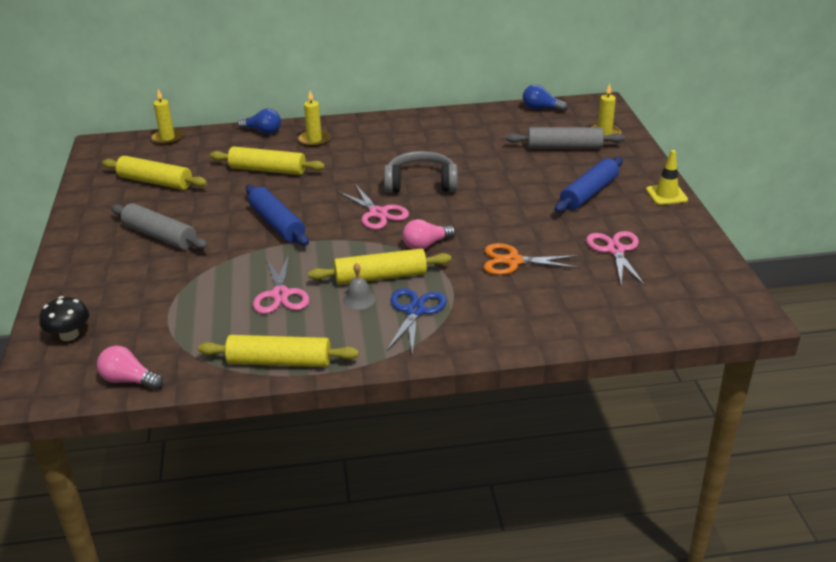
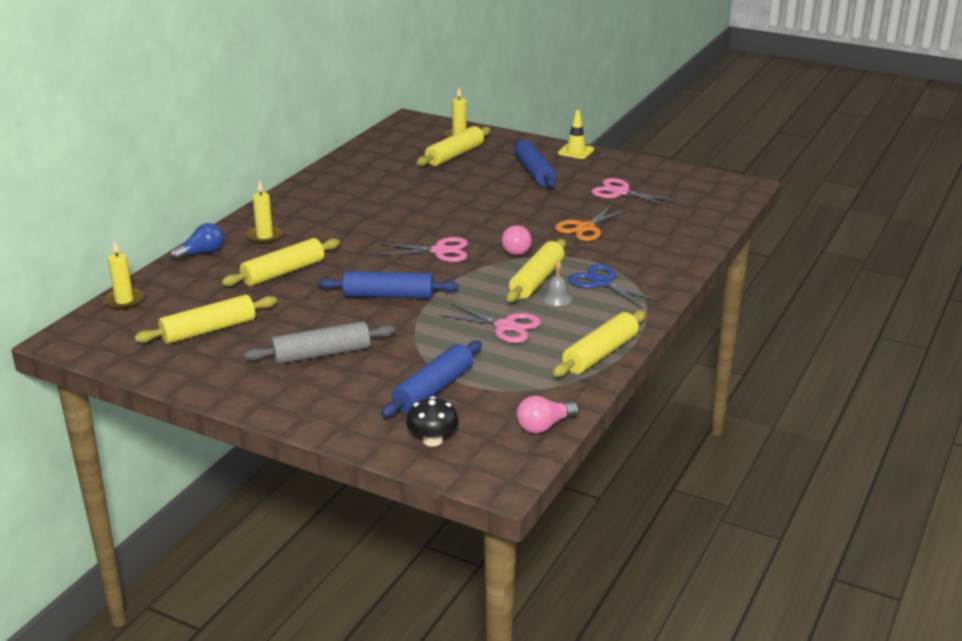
camera: 55 degrees left, 5 degrees down
grey headphones [384,151,458,193] -> none
grey rolling pin [506,127,625,149] -> yellow rolling pin [416,126,491,166]
blue light bulb [523,84,568,112] -> none
none -> blue rolling pin [381,341,482,418]

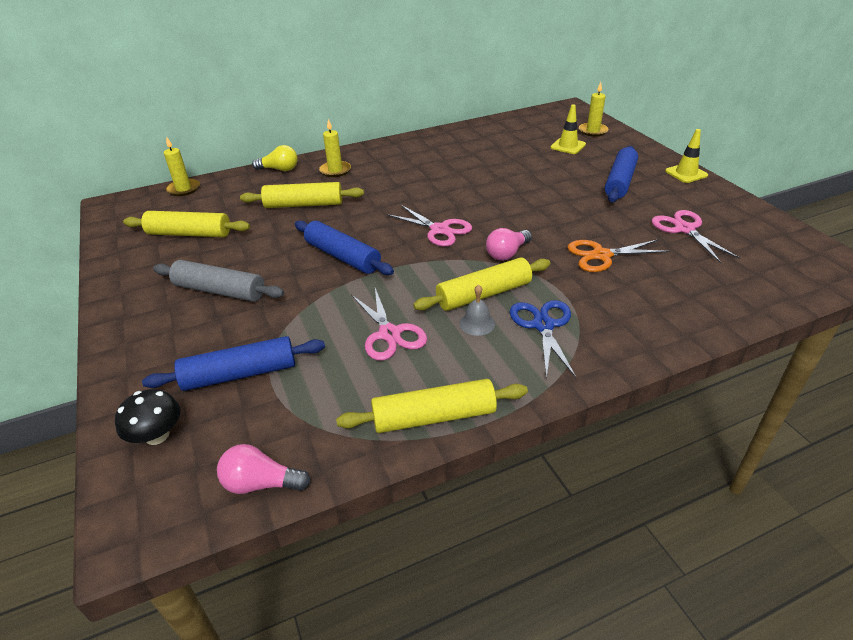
camera: 40 degrees right, 10 degrees up
blue light bulb [170,223,224,261] -> yellow light bulb [252,145,298,171]
yellow rolling pin [416,126,491,166] -> yellow traffic cone [550,104,586,154]

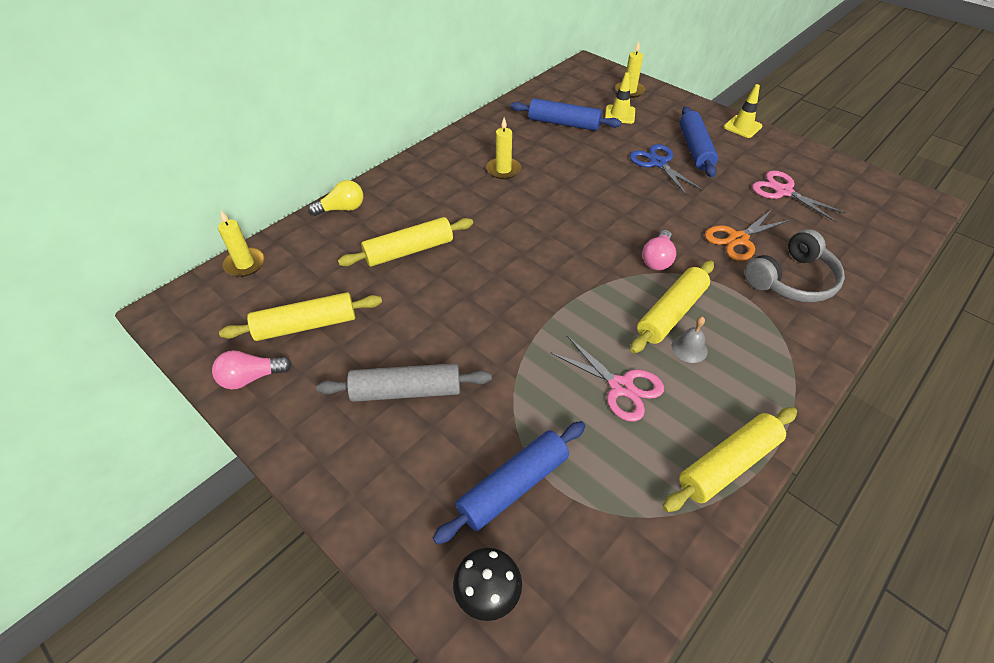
camera: 25 degrees left, 10 degrees up
pink light bulb [217,444,311,494] -> pink light bulb moved to [212,350,292,389]
blue rolling pin [295,220,394,275] -> blue rolling pin moved to [510,98,621,131]
yellow candle [319,119,351,177] -> yellow candle moved to [486,118,521,179]
pink scissors [387,205,472,246] -> none
blue scissors [510,300,577,379] -> blue scissors moved to [630,144,703,195]
none -> grey headphones [744,229,845,302]

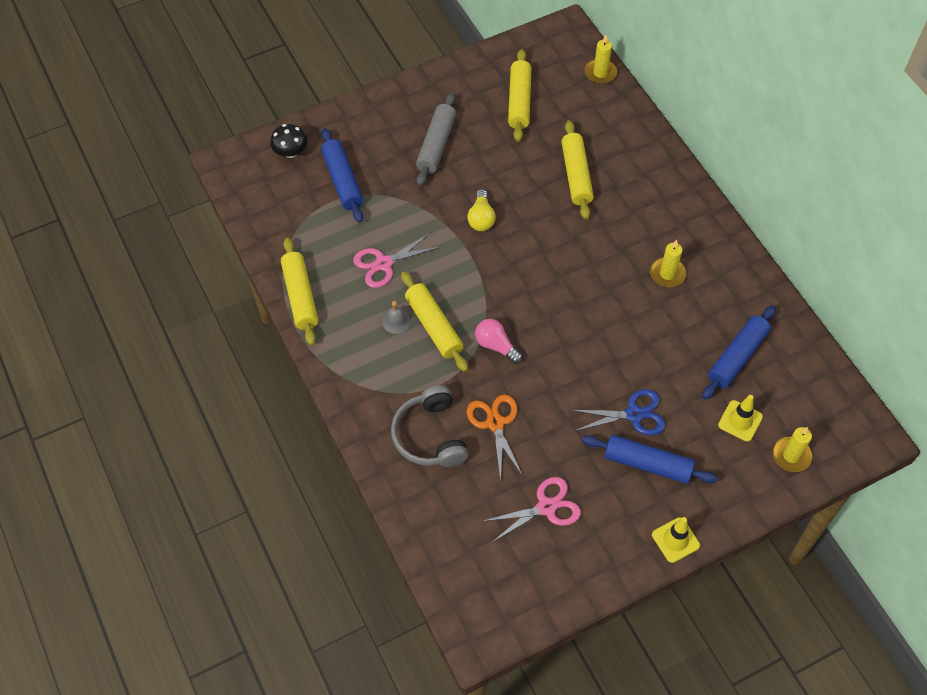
camera: 110 degrees right, 10 degrees up
pink light bulb [212,350,292,389] -> none
yellow light bulb [308,180,363,216] -> yellow light bulb moved to [467,189,496,231]

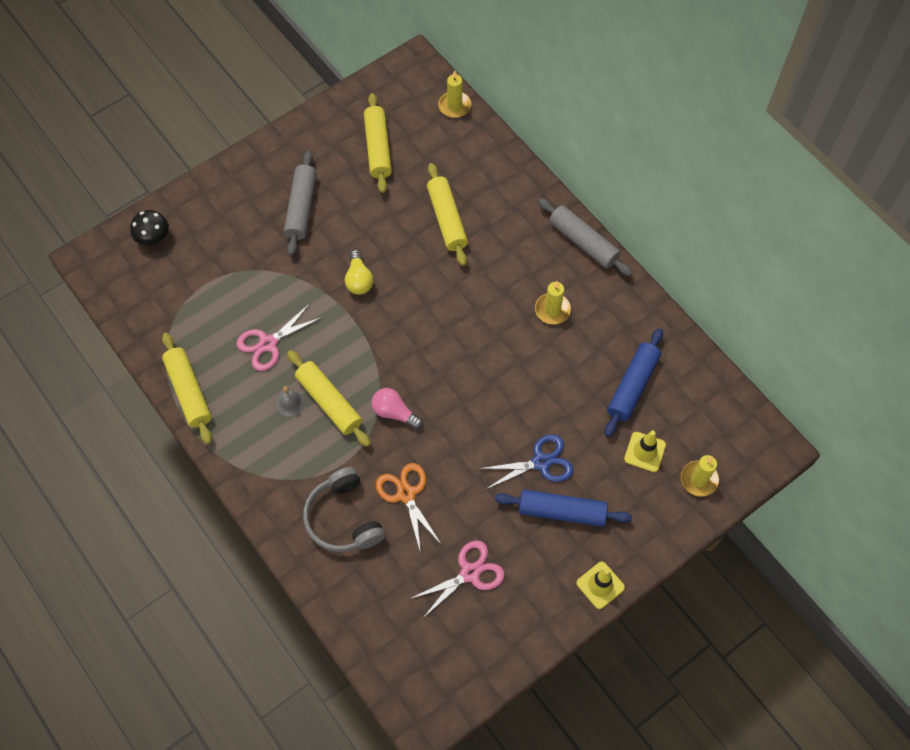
camera: 10 degrees left, 5 degrees up
blue rolling pin [321,128,364,223] -> none
none -> grey rolling pin [538,198,633,276]

